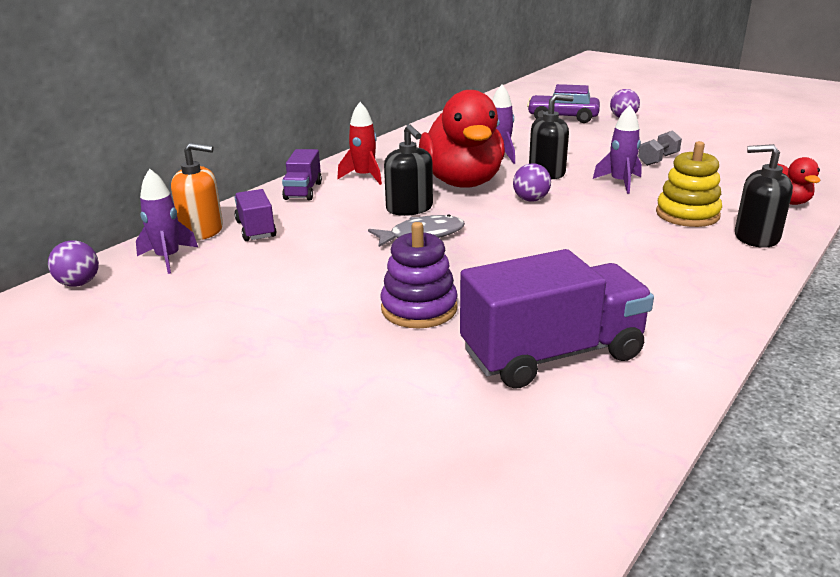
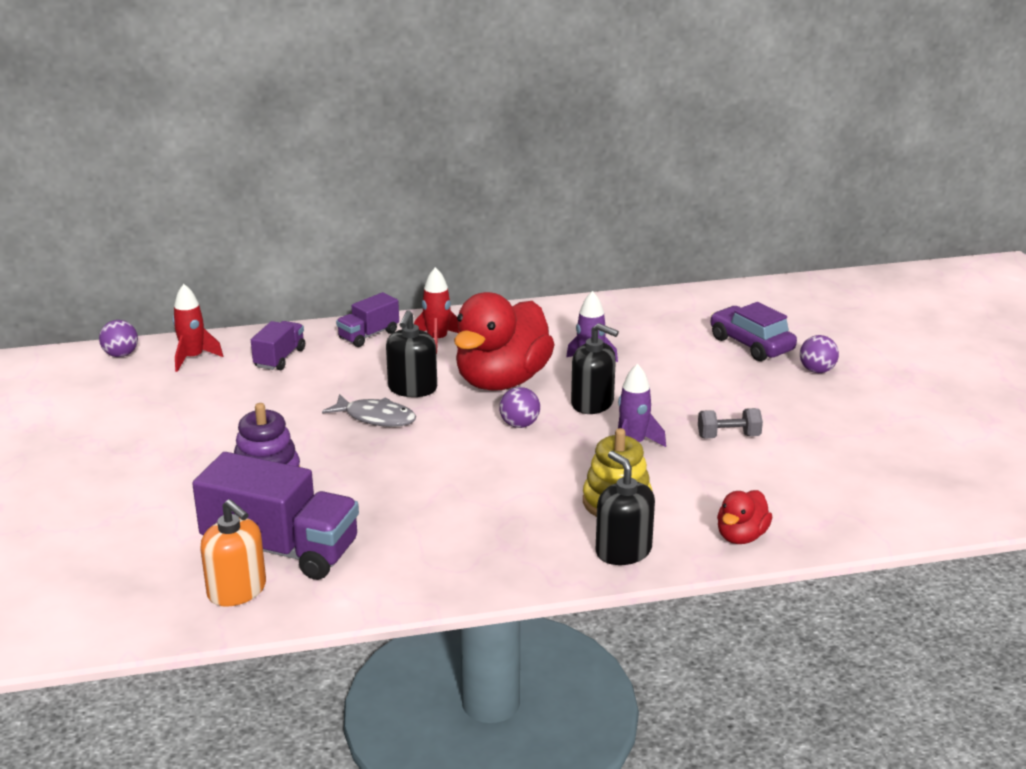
camera: 40 degrees right, 0 degrees up
purple rocket [136,169,198,274] -> red rocket [173,284,223,372]
orange soap dispenser [171,143,223,240] -> orange soap dispenser moved to [200,499,266,607]

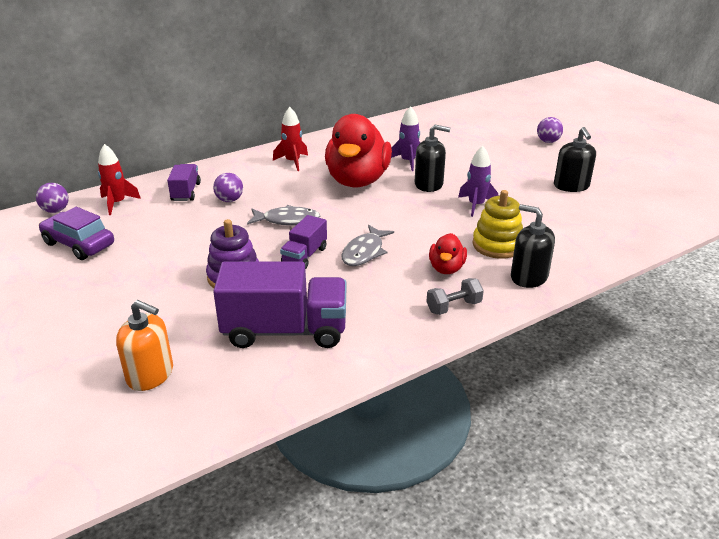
camera: 20 degrees left, 5 degrees up
orange soap dispenser [200,499,266,607] -> orange soap dispenser moved to [116,300,173,391]
purple truck [336,292,399,347] -> purple truck moved to [280,215,327,269]
black soap dispenser [386,310,437,397] -> black soap dispenser moved to [554,127,596,192]
purple ball [499,387,540,428] -> purple ball moved to [213,173,243,202]
grey dumbbell [698,408,763,438] -> grey dumbbell moved to [426,278,484,315]
purple car [710,302,797,361] -> purple car moved to [39,207,114,260]
red duck [717,490,772,544] -> red duck moved to [429,233,467,274]
none -> grey fish [341,225,394,266]

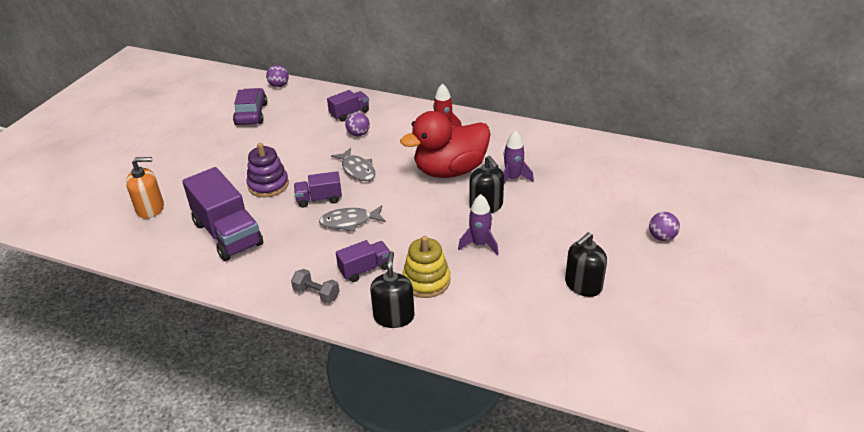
camera: 55 degrees right, 5 degrees up
red rocket [98,144,141,215] -> none
orange soap dispenser [116,300,173,391] -> orange soap dispenser turned 90 degrees counterclockwise [126,157,164,218]
red duck [429,233,467,274] -> purple truck [336,240,390,282]

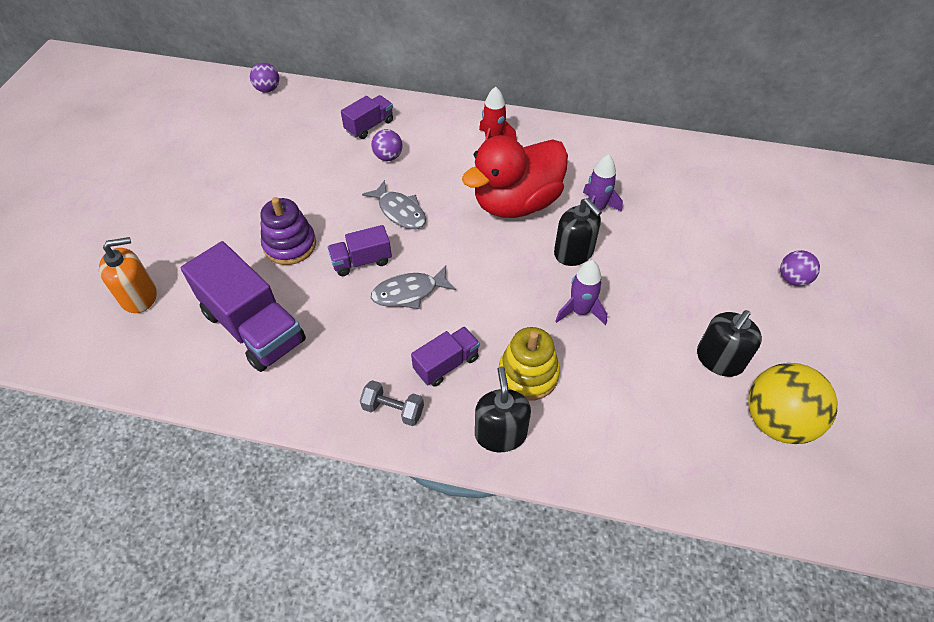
camera: 10 degrees left, 15 degrees up
purple car [233,88,267,125] -> none
none -> yellow ball [748,363,838,444]

